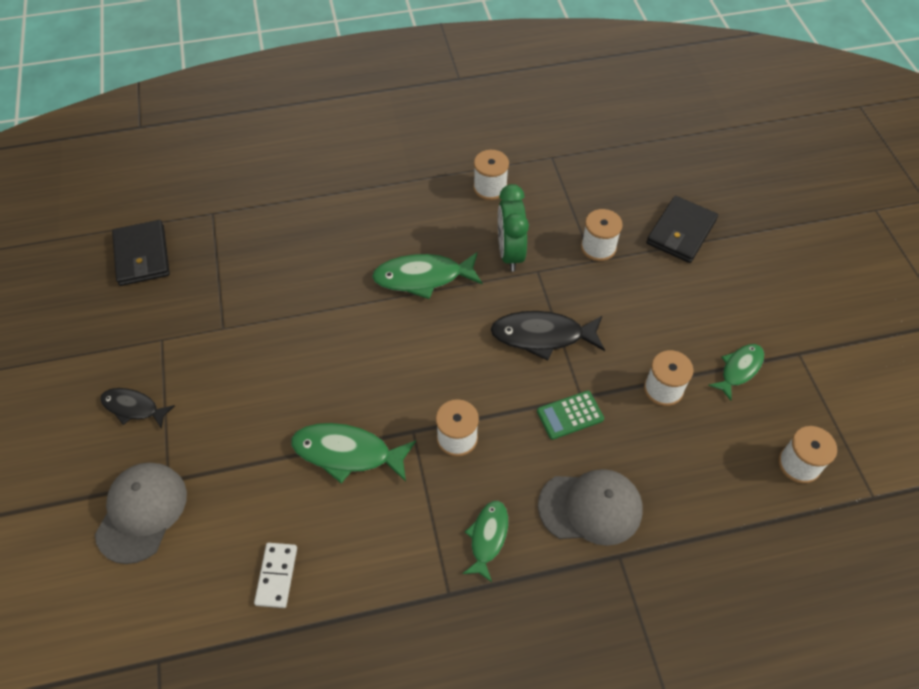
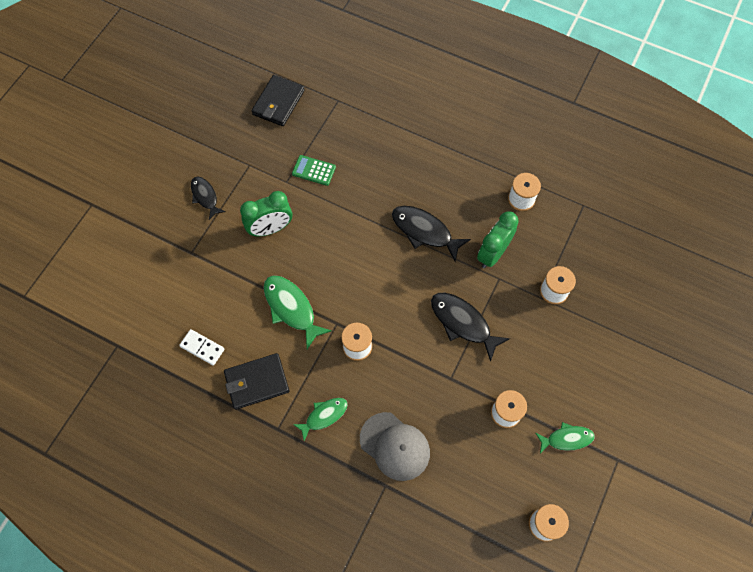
camera: 40 degrees right, 10 degrees up
grey cap [95,463,187,564] -> none
white domino [254,543,297,608] -> white domino turned 75 degrees clockwise [179,329,225,366]
green fish [372,252,482,299] -> black fish [392,206,471,262]
green calculator [537,391,604,440] -> green calculator moved to [292,155,336,186]
black wallet [646,196,718,263] -> black wallet moved to [224,353,290,410]
none -> green clock [240,191,292,236]

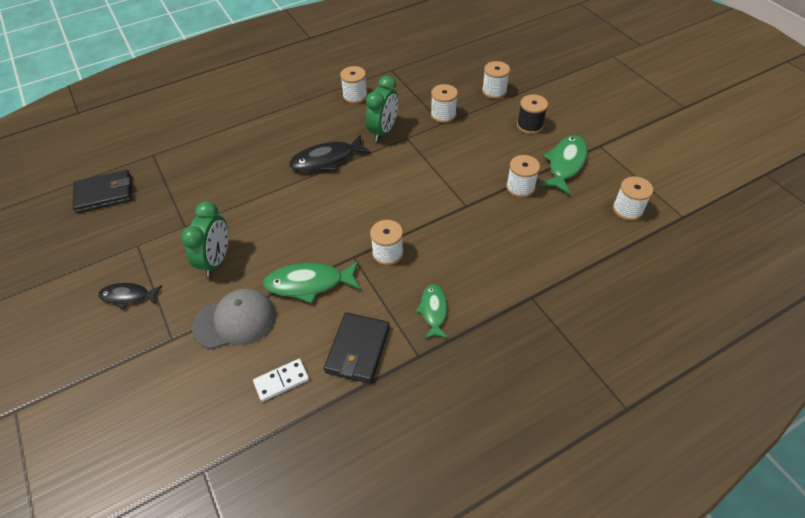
camera: 55 degrees left, 15 degrees down
black wallet [252,75,305,126] -> black wallet turned 75 degrees counterclockwise [73,170,132,213]
green calculator [292,155,336,186] -> none
grey cap [360,412,430,481] -> grey cap moved to [192,288,276,349]
black fish [431,293,510,362] -> none
green clock [477,211,519,268] -> green clock turned 135 degrees counterclockwise [366,76,398,142]
green fish [536,422,595,453] -> green fish [540,135,588,195], size x1.58
none -> white spool [482,61,510,99]
none -> black spool [517,95,548,134]

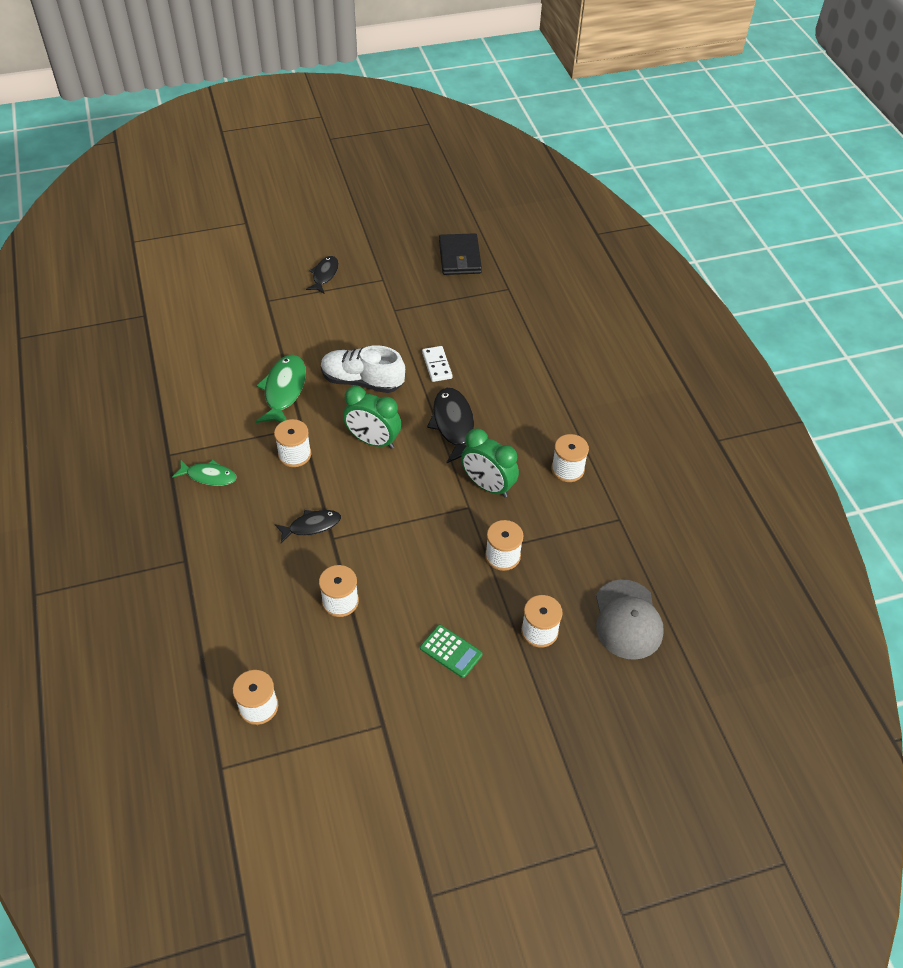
camera: 100 degrees right, 0 degrees up
green clock [181,201,229,277] -> green clock moved to [343,386,401,449]
grey cap [192,288,276,349] -> grey cap moved to [596,579,664,660]
white domino [253,359,309,402] -> white domino moved to [422,346,452,382]
black wallet [324,313,390,384] -> none
black spool [517,95,548,134] -> green calculator [420,624,483,678]
green fish [540,135,588,195] -> none
none -> black fish [275,510,341,543]
none -> white shoe [321,345,405,393]

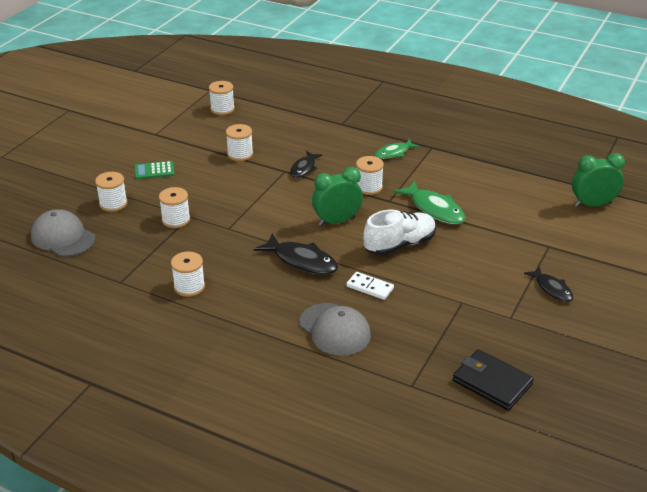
camera: 135 degrees right, 15 degrees down
green clock [461,428,519,497] -> green clock moved to [572,153,625,207]
none -> grey cap [299,303,371,356]

